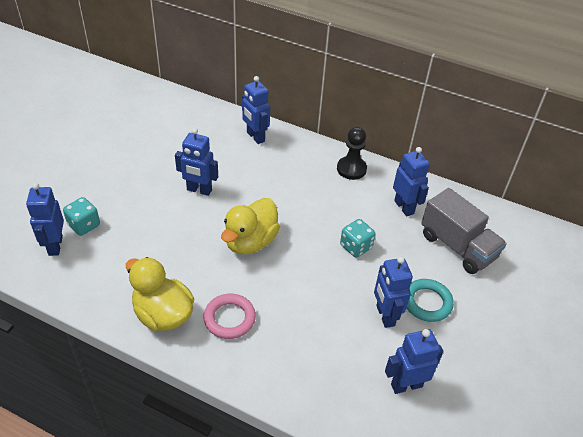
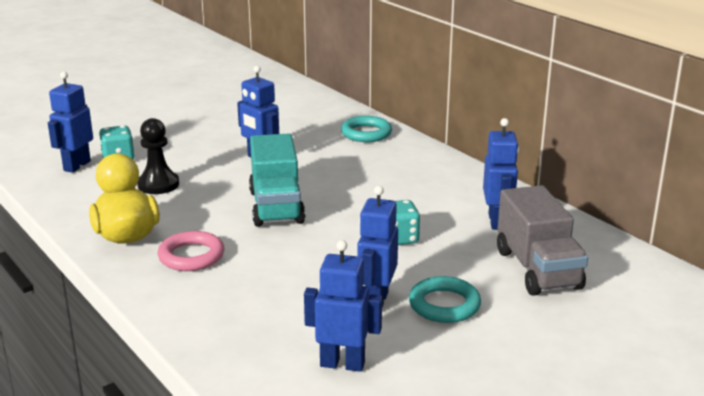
camera: 30 degrees right, 20 degrees down
yellow duck [221,198,280,254] -> turquoise truck [249,134,305,227]
blue robot [242,76,270,144] -> turquoise ring [341,116,392,142]
black pawn [337,127,367,180] -> black pawn moved to [137,118,179,194]

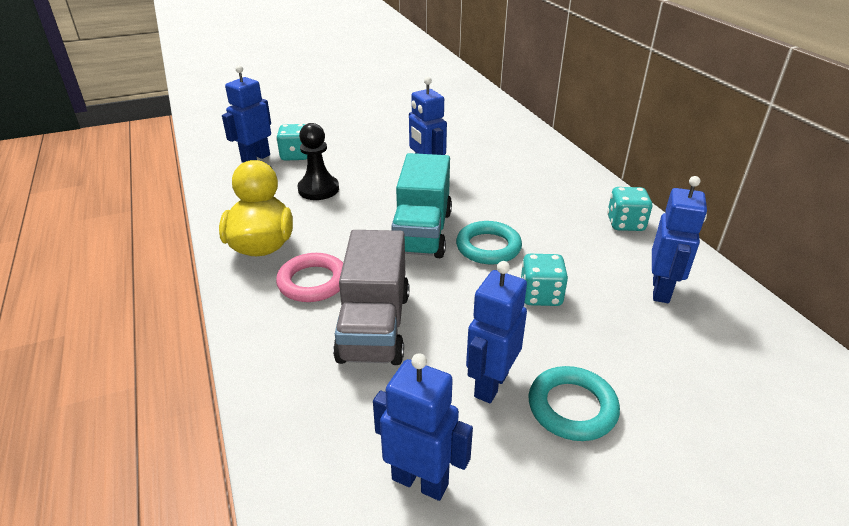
camera: 15 degrees right, 10 degrees up
turquoise ring [341,116,392,142] -> turquoise ring moved to [456,221,522,264]
grey truck [497,185,588,296] -> grey truck moved to [333,230,409,365]
none -> turquoise dice [607,187,652,231]

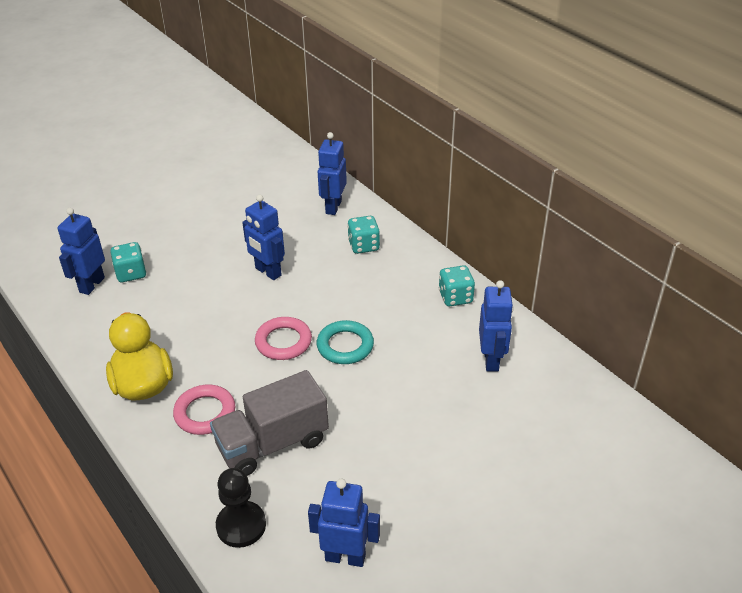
camera: 15 degrees left, 5 degrees up
black pawn [297,123,339,200] -> black pawn moved to [216,468,266,548]
grey truck [333,230,409,365] -> grey truck turned 75 degrees clockwise [210,370,329,476]
turquoise truck [391,153,452,258] -> pink ring [255,317,312,360]
blue robot [466,261,527,403] -> blue robot moved to [318,132,347,215]
turquoise dice [521,254,568,306] -> turquoise dice moved to [347,216,380,254]
turquoise ring [528,366,620,441] -> none

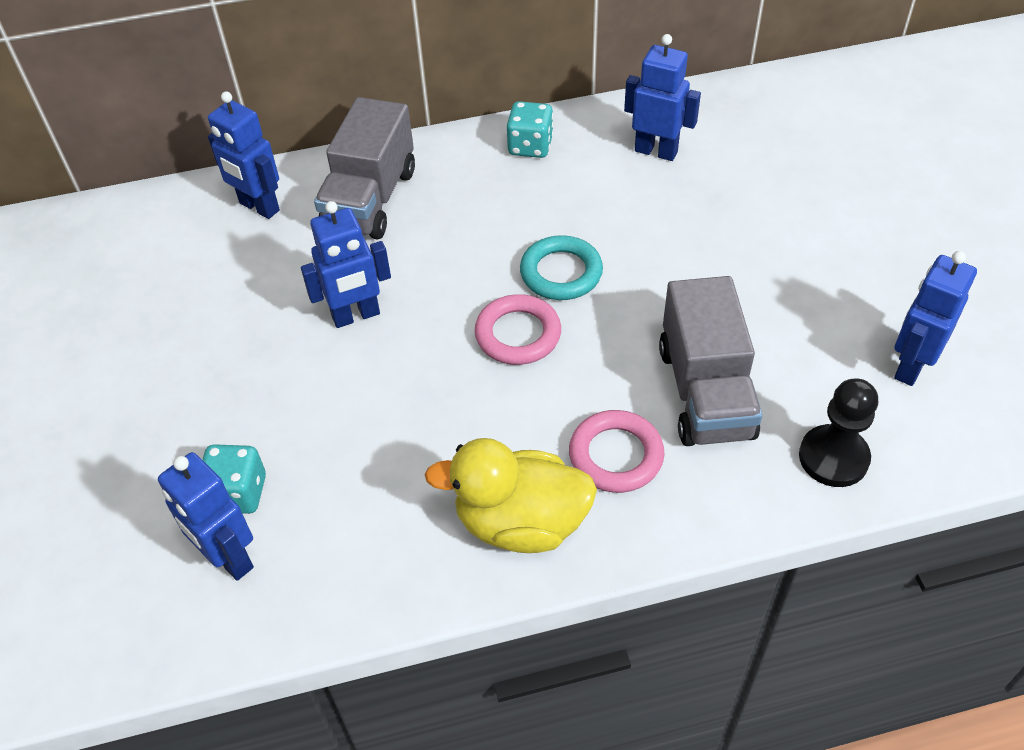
camera: 65 degrees left, 10 degrees up
turquoise dice [347,216,380,254] -> grey truck [314,97,415,240]

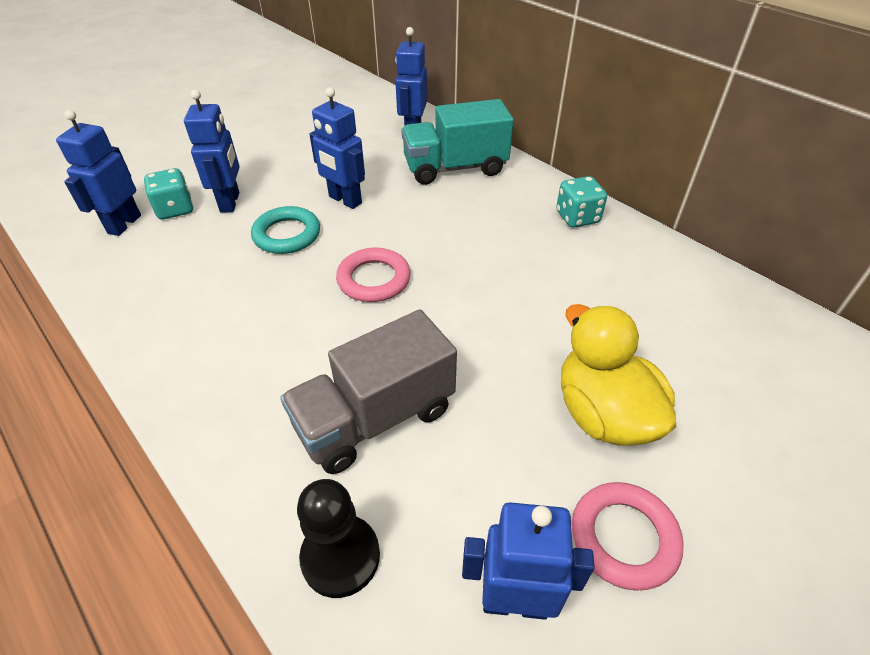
camera: 60 degrees right, 5 degrees down
grey truck [314,97,415,240] -> turquoise truck [401,99,514,185]
yellow duck [425,438,597,553] -> yellow duck moved to [561,304,676,446]
turquoise ring [520,235,603,300] -> turquoise ring moved to [251,206,320,254]
pink ring [569,410,664,493] -> pink ring moved to [572,482,684,591]
blue robot [624,34,701,161] -> blue robot moved to [184,90,240,213]

